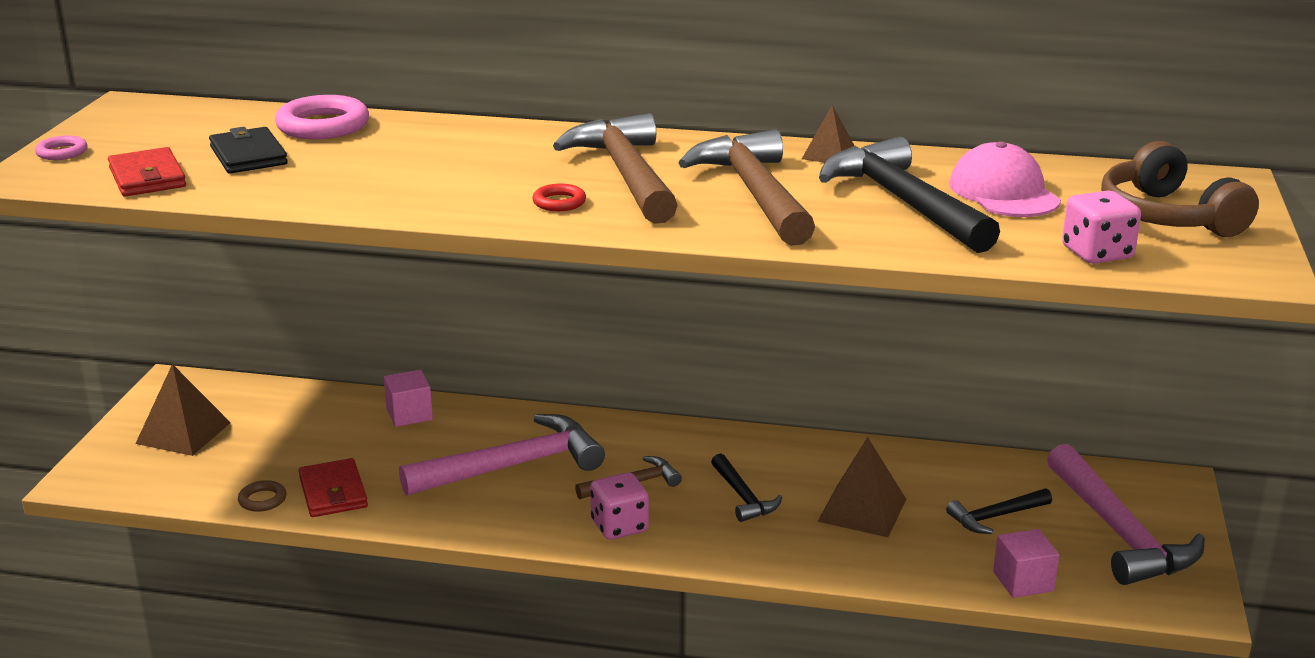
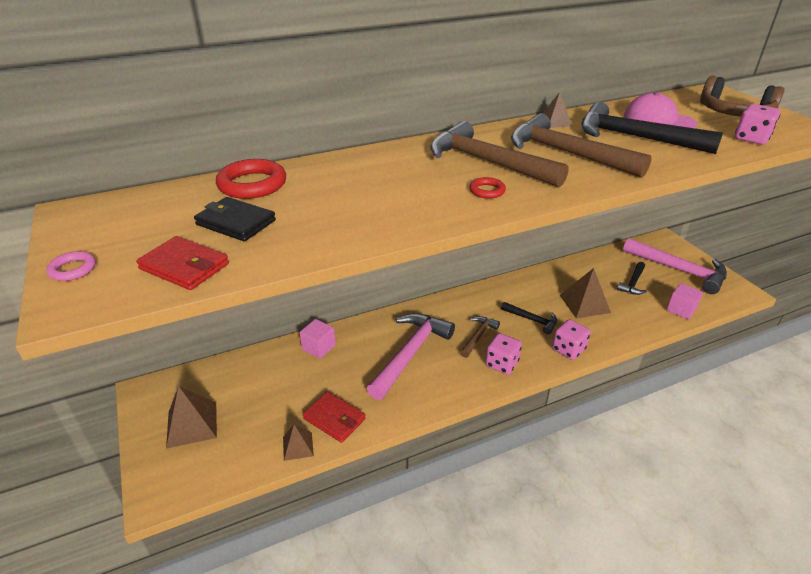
camera: 35 degrees left, 10 degrees up
brown ring [238,480,287,512] -> brown pyramid [283,424,314,461]
pink ring [275,95,369,140] -> red ring [216,159,286,199]
none -> pink dice [552,319,591,360]

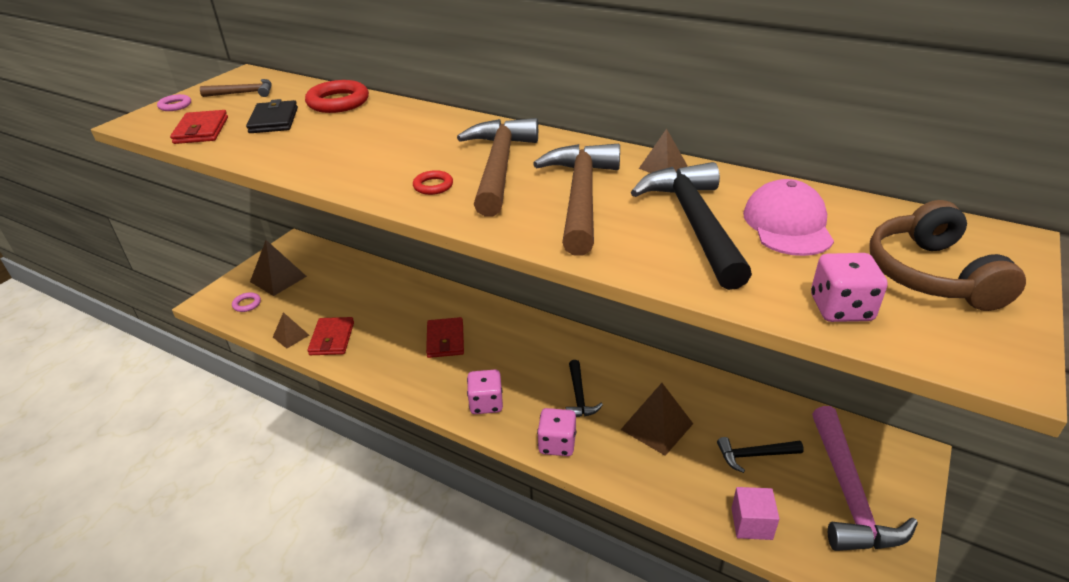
camera: 55 degrees right, 0 degrees up
pink cube [299,319,336,359] -> none
pink hammer [367,313,455,400] -> red wallet [426,317,464,358]
brown hammer [460,316,500,358] -> brown hammer moved to [200,79,271,97]
none -> pink ring [232,292,261,312]

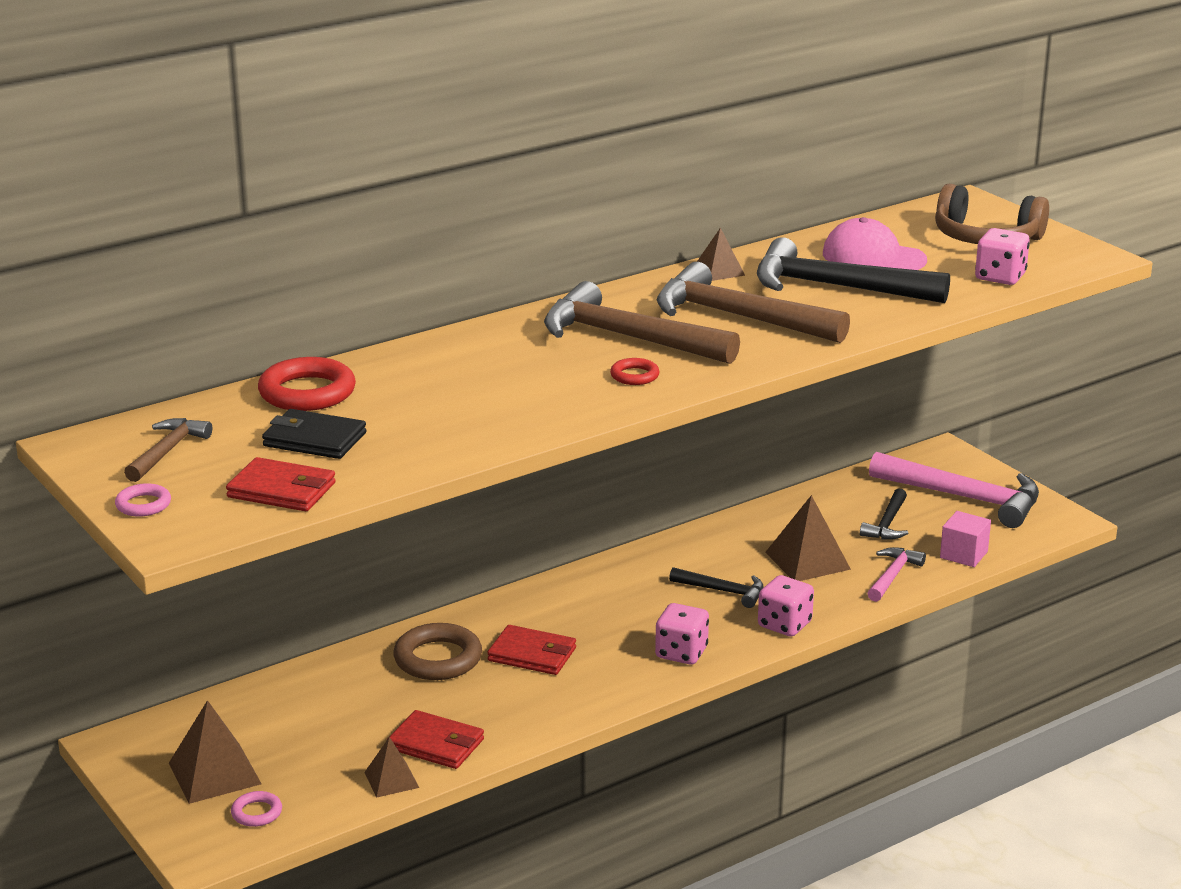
camera: 65 degrees left, 10 degrees down
none -> brown ring [393,623,482,680]
none -> pink hammer [867,547,926,602]

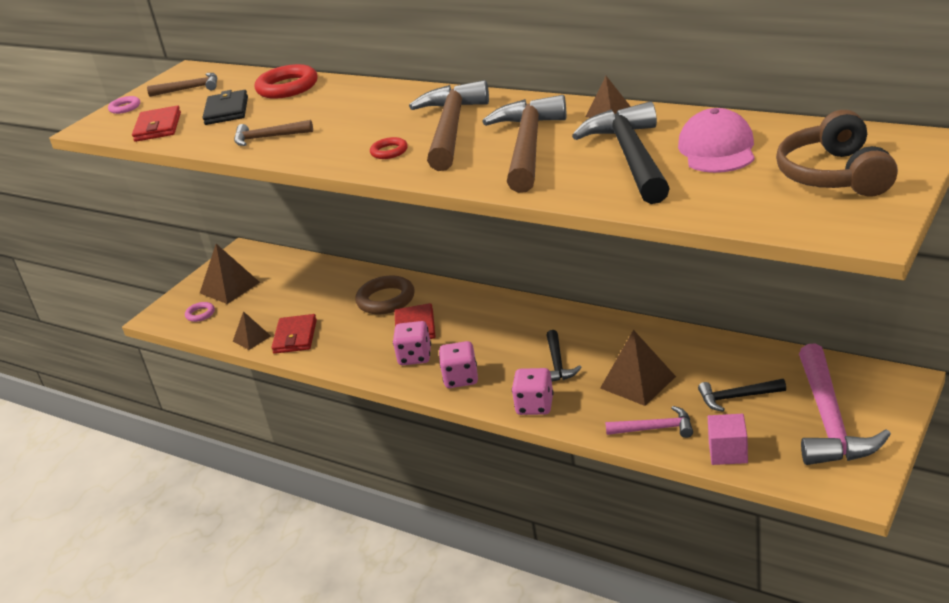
camera: 70 degrees right, 5 degrees up
pink dice [975,228,1030,285] -> pink dice moved to [393,321,431,365]
none -> brown hammer [234,120,313,146]

